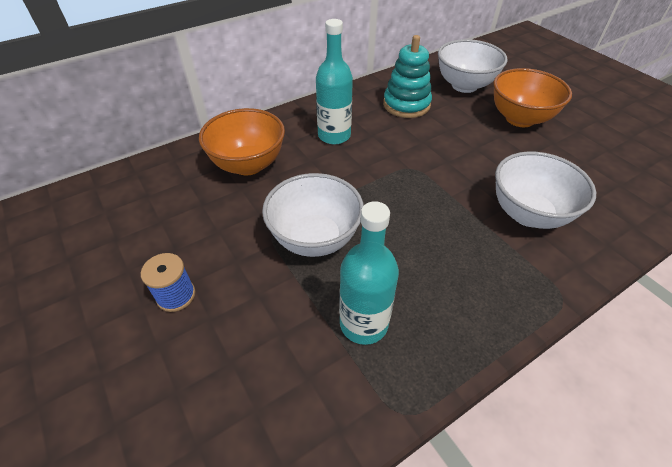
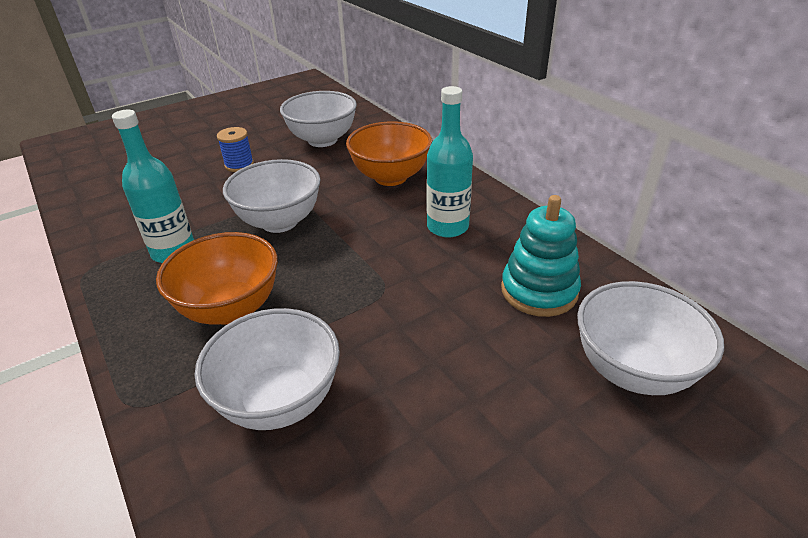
camera: 90 degrees right, 10 degrees down
orange bowl [493,68,572,127] -> orange bowl moved to [156,232,278,325]
none -> white bowl [280,91,357,147]

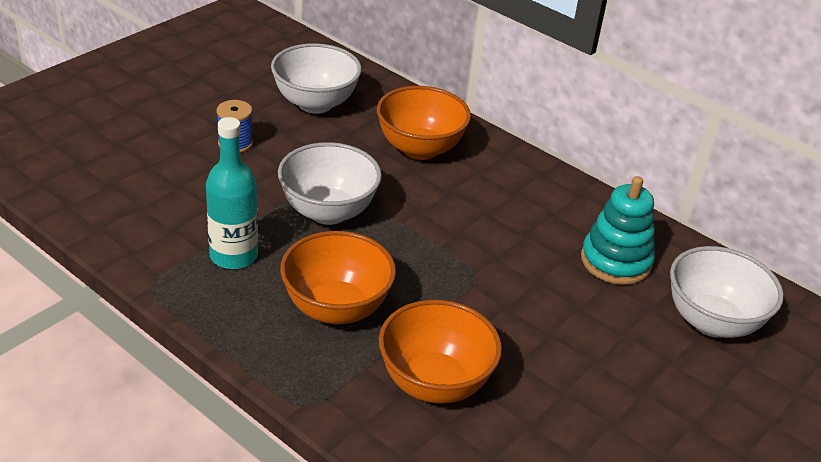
camera: 20 degrees left, 0 degrees up
white bowl [195,308,340,430] -> orange bowl [379,300,502,403]
turquoise bottle [427,86,473,237] -> none

